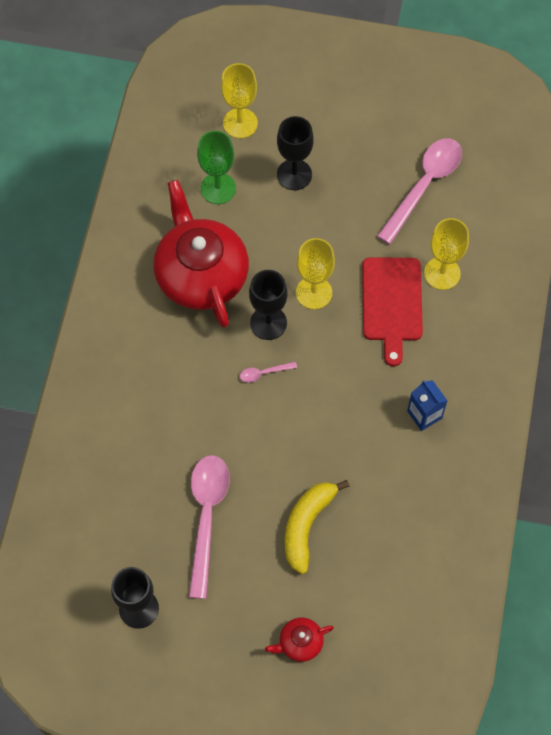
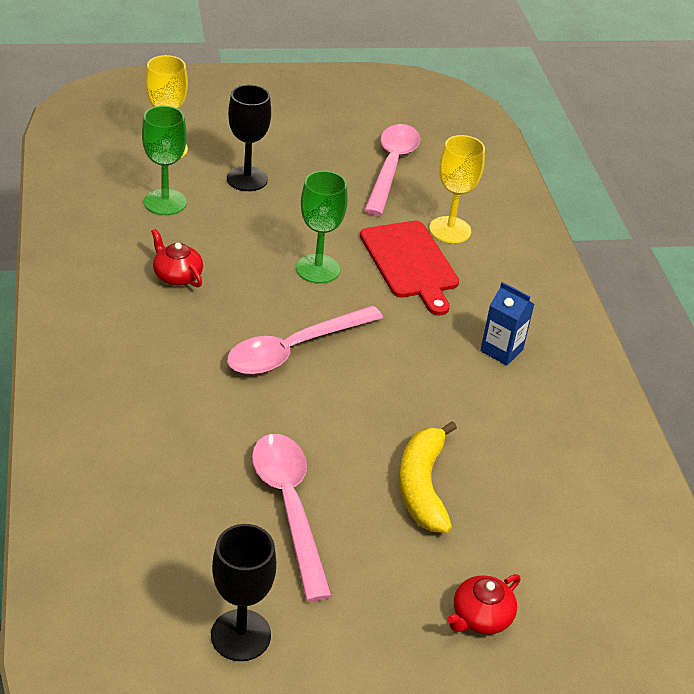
camera: 25 degrees left, 25 degrees down
red teapot [154,180,249,328] -> red teapot [151,229,203,287], size x0.42
pink spoon [240,362,297,383] -> pink spoon [227,305,383,375], size x2.40
black goblet [249,270,288,340] -> none
yellow goblet [296,238,335,309] -> green goblet [296,171,348,284]

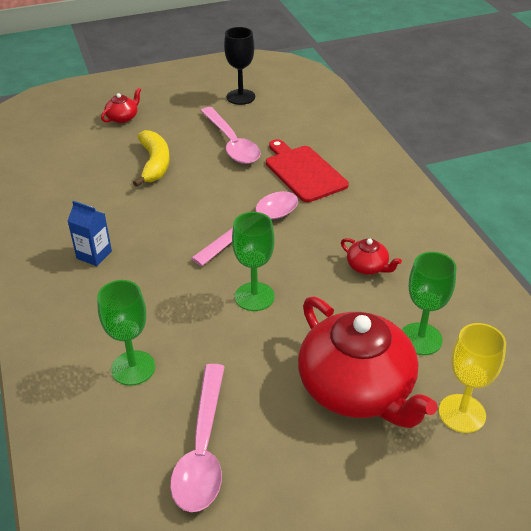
camera: 175 degrees right, 0 degrees up
black goblet [227,85,271,191] -> red teapot [298,297,437,428]
red cutting board [360,221,459,315] -> red cutting board moved to [266,139,349,202]
yellow goblet [429,135,485,243] -> green goblet [97,280,155,386]

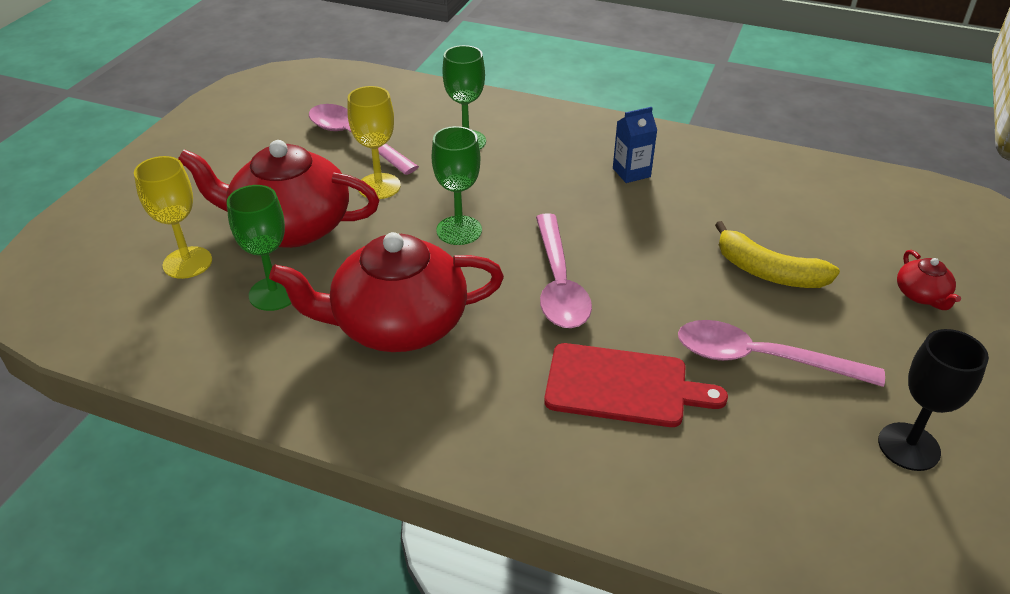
camera: 130 degrees right, 0 degrees up
red teapot [341,238,402,275] -> red teapot [269,232,504,352], size x2.37
none -> yellow goblet [347,86,401,199]

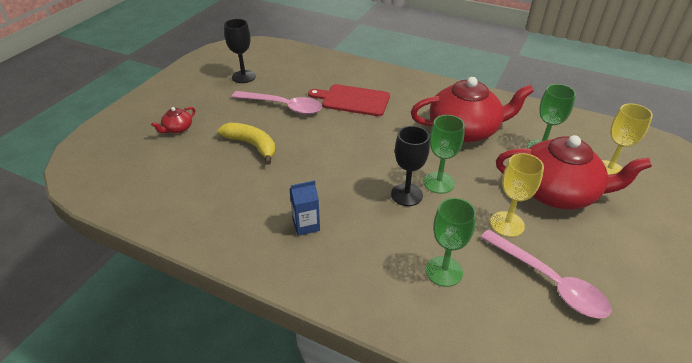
camera: 175 degrees left, 0 degrees up
pink spoon [536,213,592,328] -> none
red teapot [897,250,961,310] -> red teapot turned 135 degrees counterclockwise [151,107,195,134]
none -> black goblet [391,126,430,206]

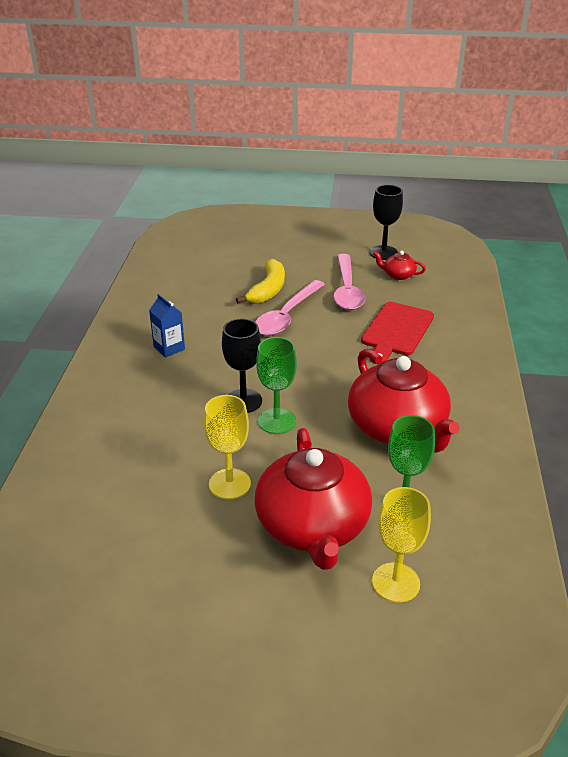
camera: 70 degrees right, 5 degrees down
red teapot [151,107,195,134] -> red teapot moved to [373,251,426,280]
red cutting board [308,84,390,116] -> red cutting board turned 150 degrees counterclockwise [361,302,434,364]
green goblet [426,198,476,287] -> none
pink spoon [480,229,611,319] -> pink spoon moved to [255,280,325,336]

